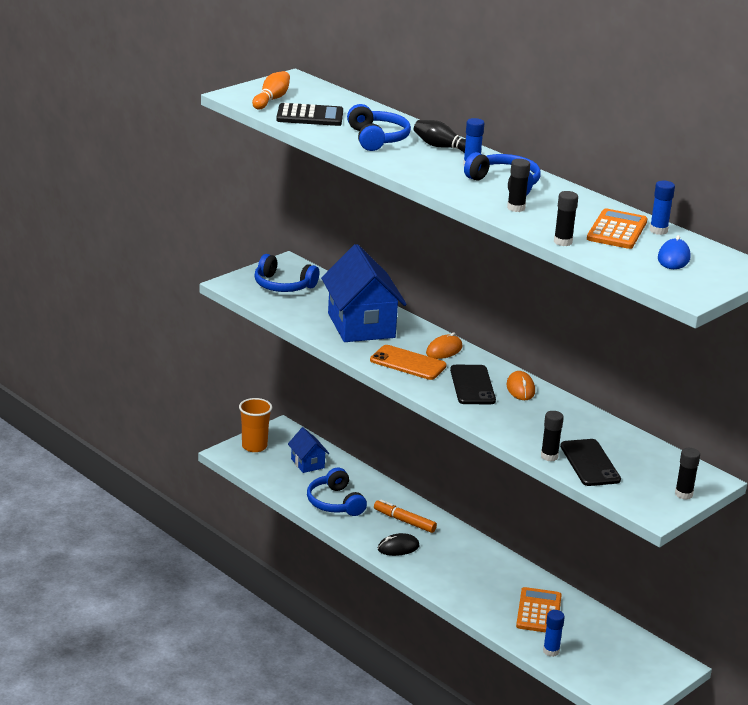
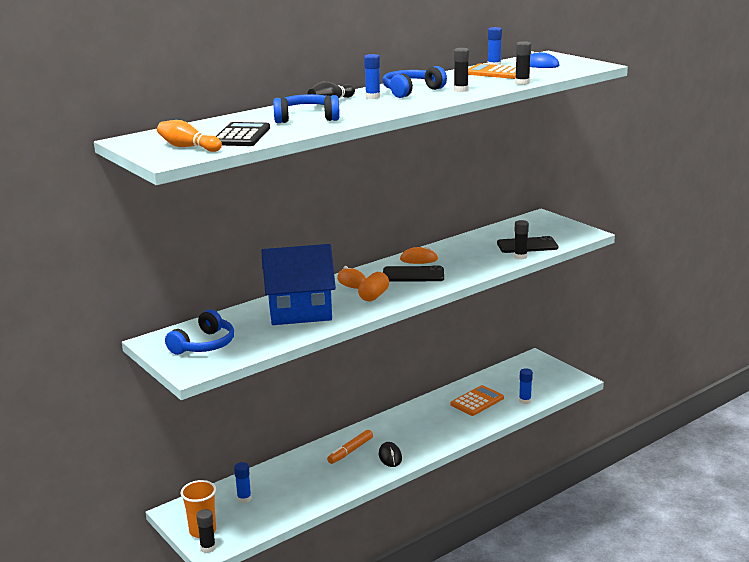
camera: 80 degrees left, 5 degrees down
blue house [288,428,329,473] -> blue glue stick [234,462,251,503]
blue headphones [307,467,367,516] -> none
orange phone [370,345,447,380] -> orange capsule [358,272,389,301]
orange calculator [516,587,562,633] -> orange calculator turned 120 degrees clockwise [450,385,504,416]
black glue stick [675,448,700,500] -> black glue stick moved to [196,509,216,553]

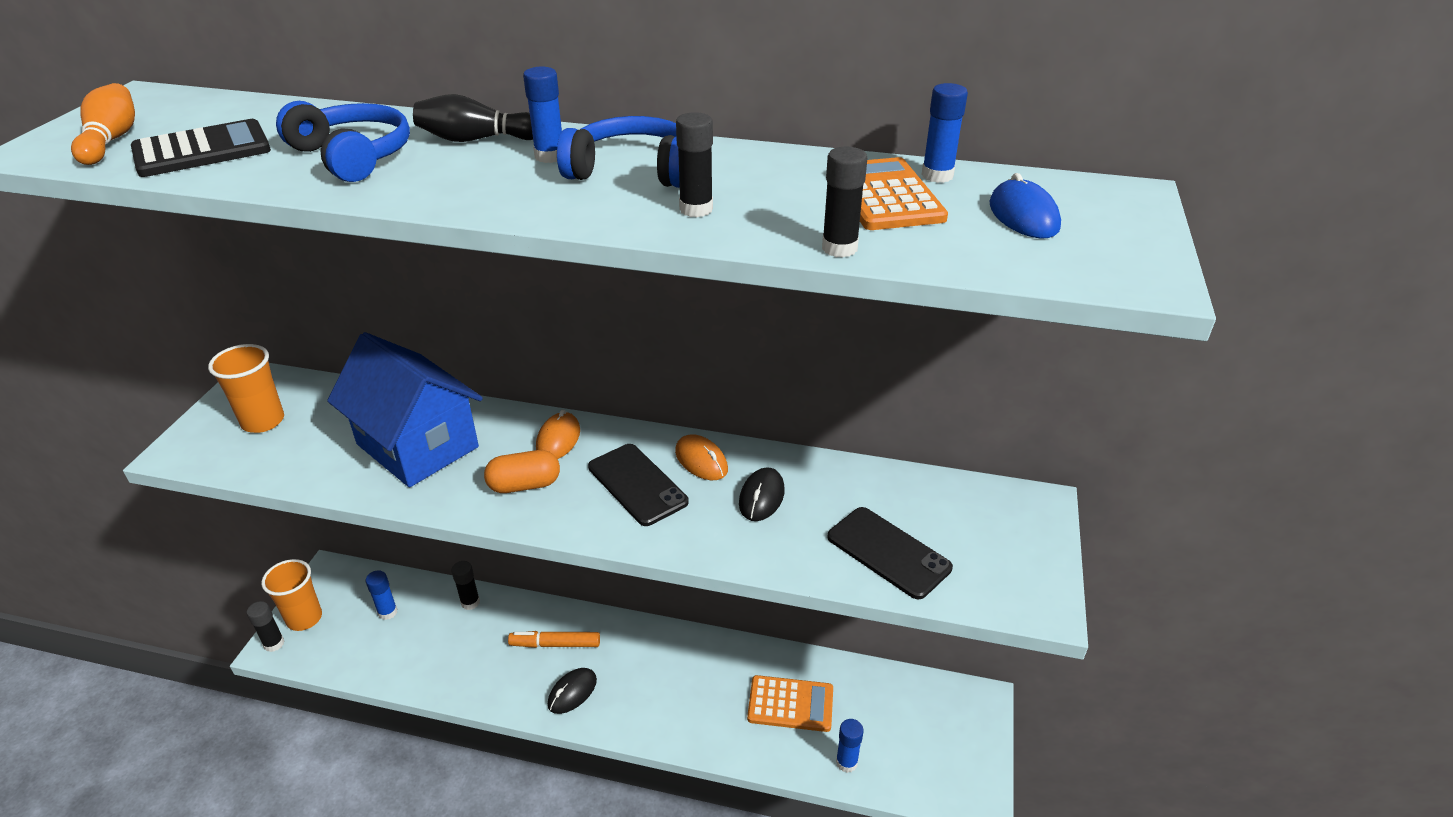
camera: 50 degrees right, 15 degrees up
blue headphones [165,310,234,355] -> orange cup [208,344,284,433]
black glue stick [514,220,529,260] -> black glue stick moved to [451,561,480,610]
none -> black mouse [739,467,785,521]

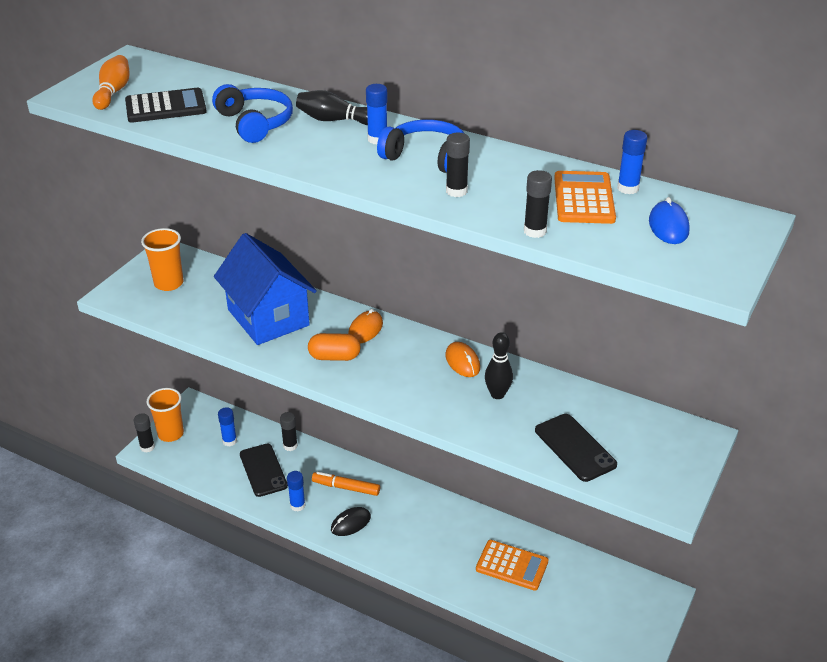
camera: 15 degrees right, 0 degrees up
black phone [588,444,689,526] -> black phone moved to [240,443,288,497]
black mouse [739,467,785,521] -> black bowling pin [485,332,513,399]
blue glue stick [836,719,864,773] -> blue glue stick moved to [287,471,305,512]

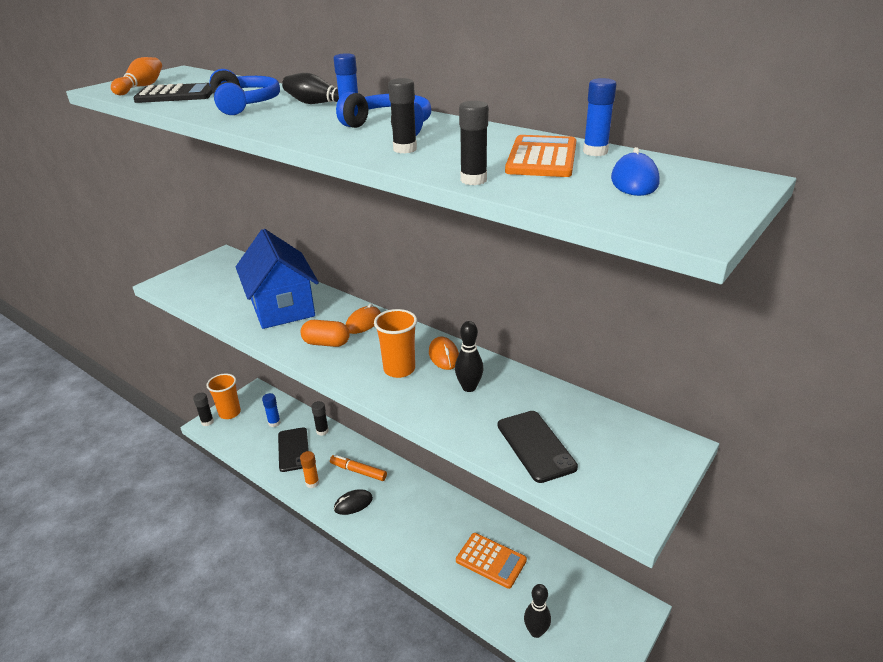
camera: 10 degrees right, 5 degrees down
orange cup [141,228,183,291] -> orange cup moved to [374,309,417,378]
blue glue stick [287,471,305,512] -> orange glue stick [300,451,319,488]
none -> black bowling pin [524,584,551,638]

